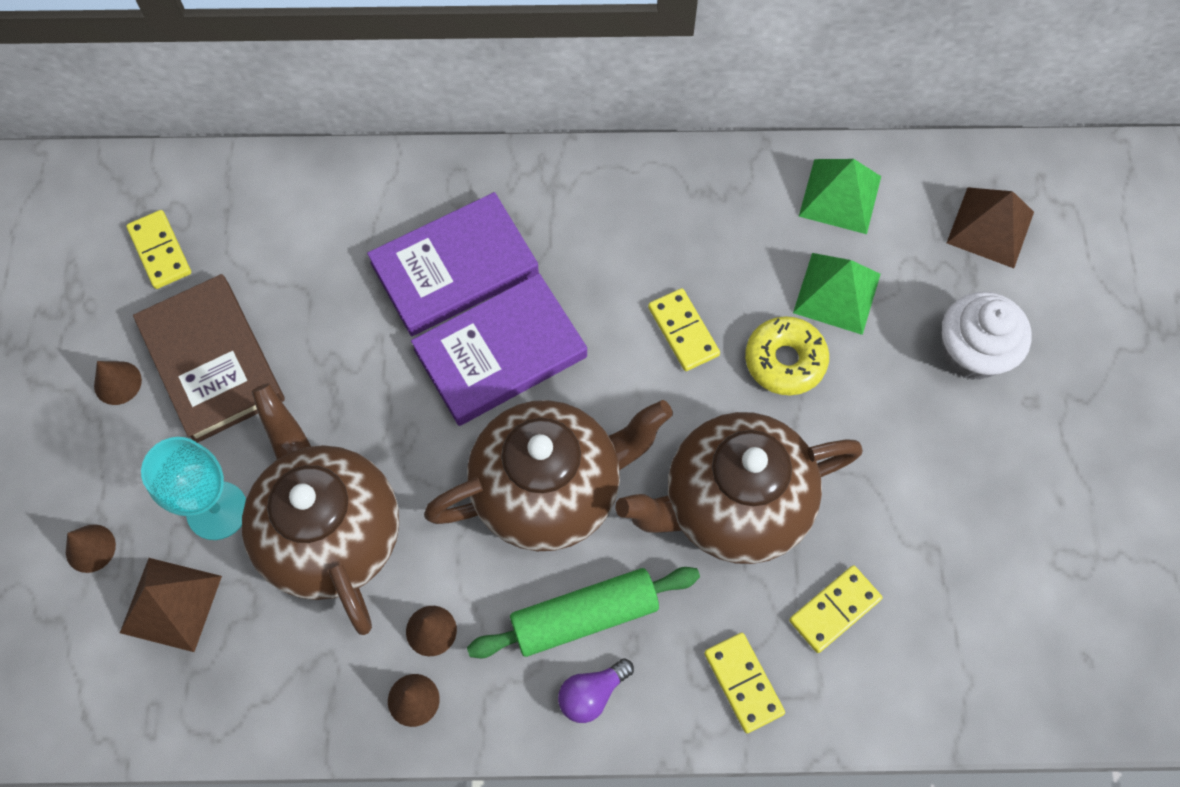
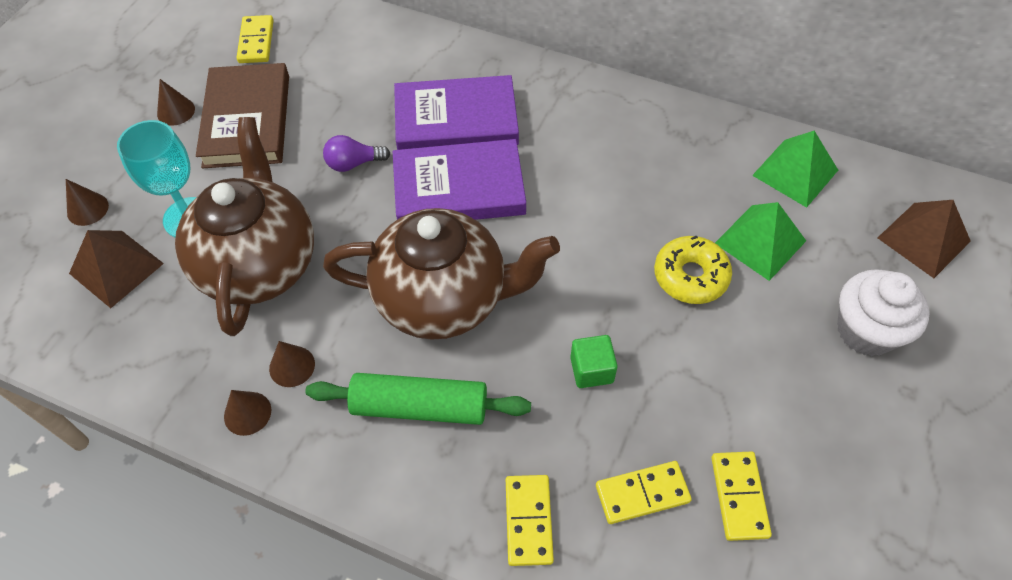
camera: 25 degrees right, 10 degrees down
purple light bulb [558,658,634,723] -> purple light bulb moved to [323,135,391,172]
brown teapot [615,412,863,564] -> green cube [570,335,618,388]
yellow domino [648,288,720,371] -> yellow domino moved to [711,451,772,541]

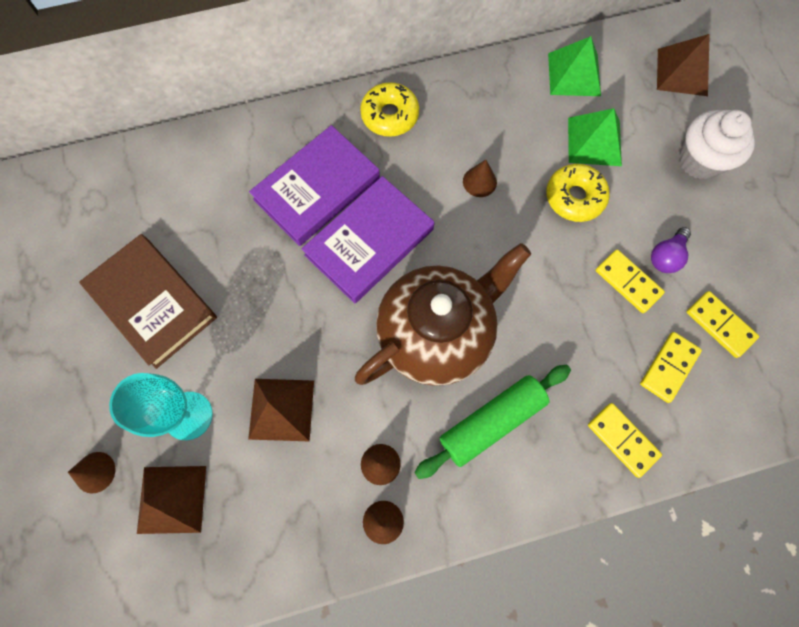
camera: 40 degrees left, 15 degrees up
brown cone [157,79,195,126] -> brown cone moved to [463,160,497,197]
brown teapot [175,117,314,336] -> brown pyramid [248,379,314,442]
yellow domino [237,15,274,63] -> yellow domino moved to [596,250,665,313]
purple light bulb [323,135,391,172] -> purple light bulb moved to [651,227,691,273]
green cube [570,335,618,388] -> none
none -> yellow donut [360,82,419,137]

